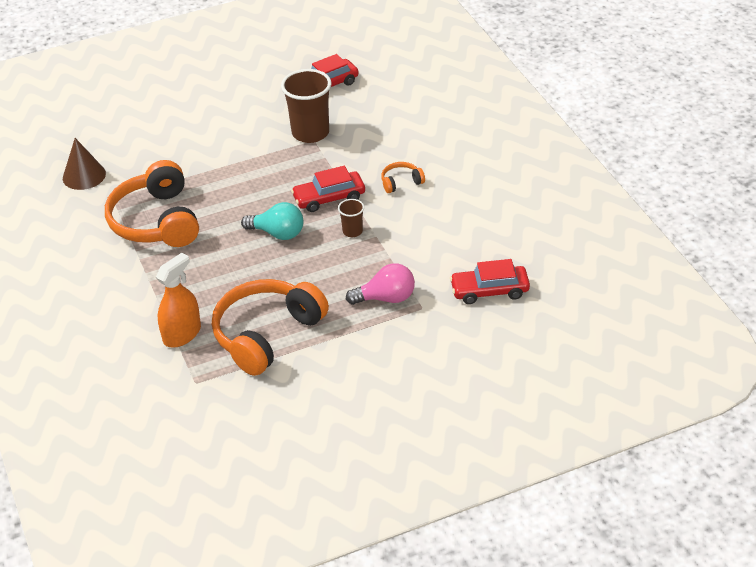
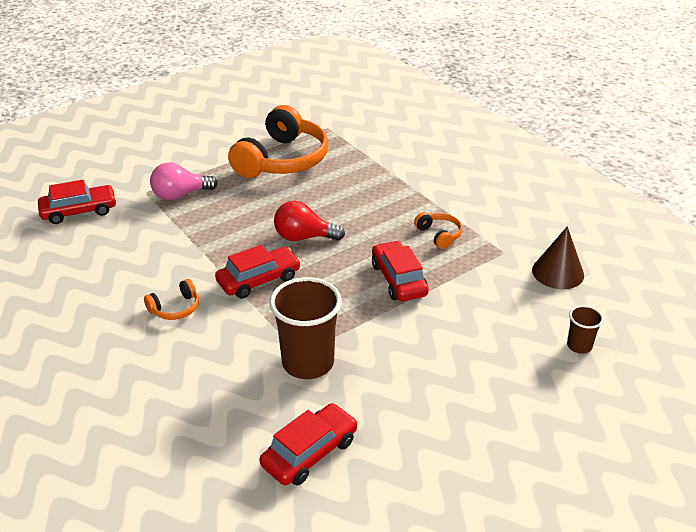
camera: 165 degrees right, 5 degrees down
orange headphones [105,160,199,247] -> orange headphones [414,212,462,249], size x0.43
orange spray bottle [156,253,201,348] -> none
turquoise light bulb [241,202,303,240] -> red light bulb [274,201,345,241]
brown cup [338,199,364,237] -> brown cup moved to [567,305,604,354]
none -> red car [372,241,429,301]

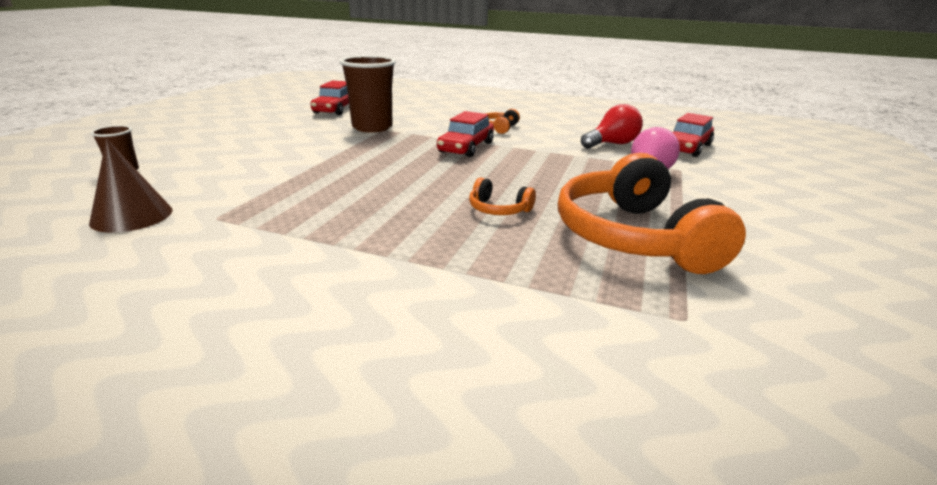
camera: 145 degrees right, 10 degrees down
red light bulb [274,201,345,241] -> red light bulb moved to [581,104,643,149]
red car [372,241,429,301] -> none
orange headphones [414,212,462,249] -> orange headphones moved to [469,178,536,215]

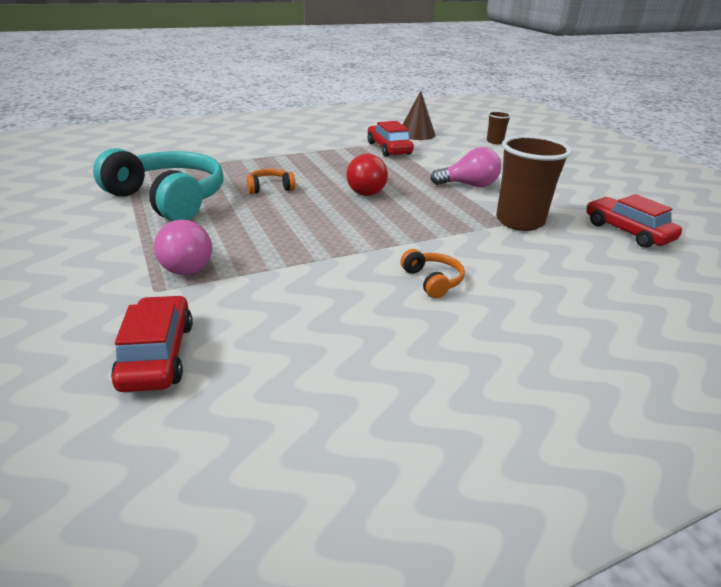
camera: 135 degrees right, 5 degrees up
red car [437,111,494,157] -> red car moved to [368,121,414,157]
orange headphones [558,153,746,274] -> turquoise headphones [93,148,224,221]
red light bulb [581,104,643,149] -> red light bulb moved to [347,154,388,196]
none -> pink light bulb [430,147,501,187]

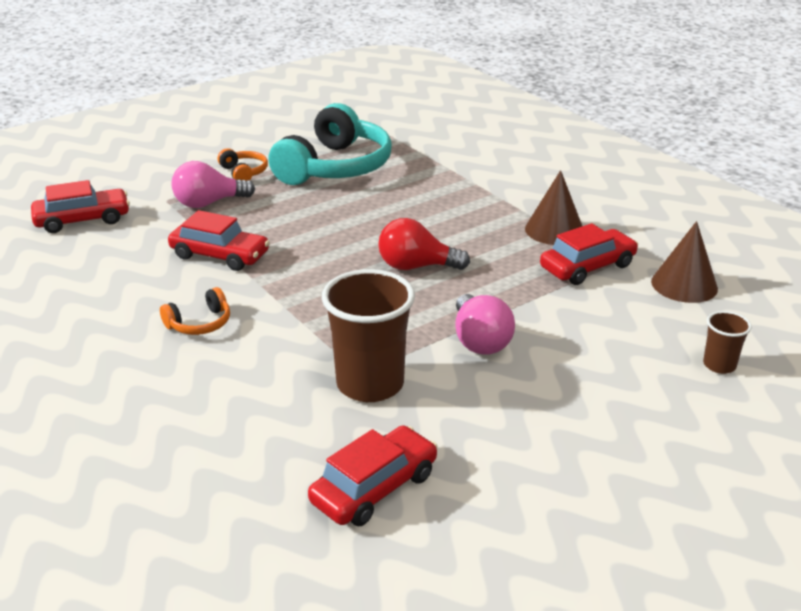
camera: 80 degrees right, 0 degrees up
orange headphones [247,169,295,194] -> orange headphones moved to [218,148,268,181]
none -> red car [168,210,270,271]
none -> brown cone [525,170,582,245]

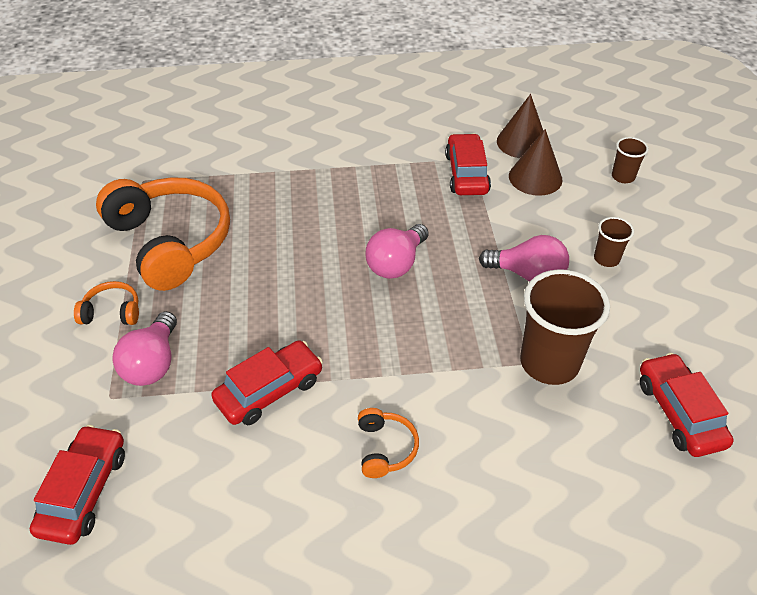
camera: 60 degrees left, 15 degrees up
turquoise headphones [268,103,392,185] -> orange headphones [96,177,230,291]
red light bulb [378,218,470,270] -> pink light bulb [366,224,429,279]
brown cone [525,170,582,245] -> brown cone moved to [509,129,563,196]
none -> brown cup [594,217,634,267]

